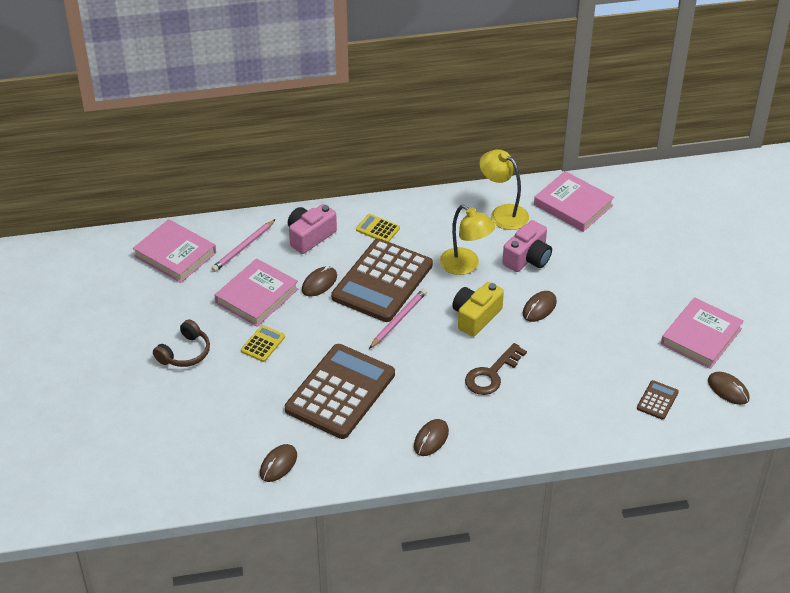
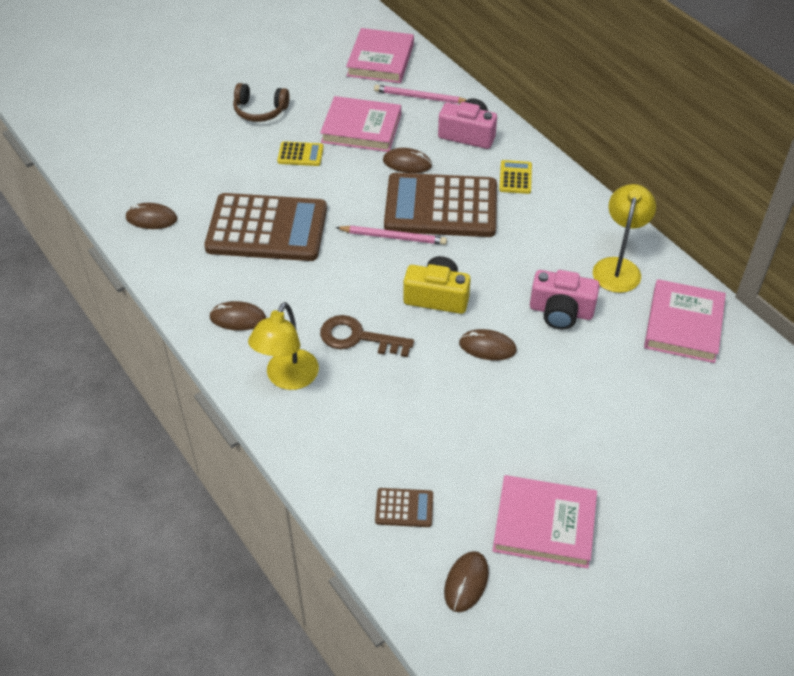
camera: 65 degrees right, 5 degrees up
yellow lamp [440,205,495,275] -> yellow lamp moved to [248,302,319,390]

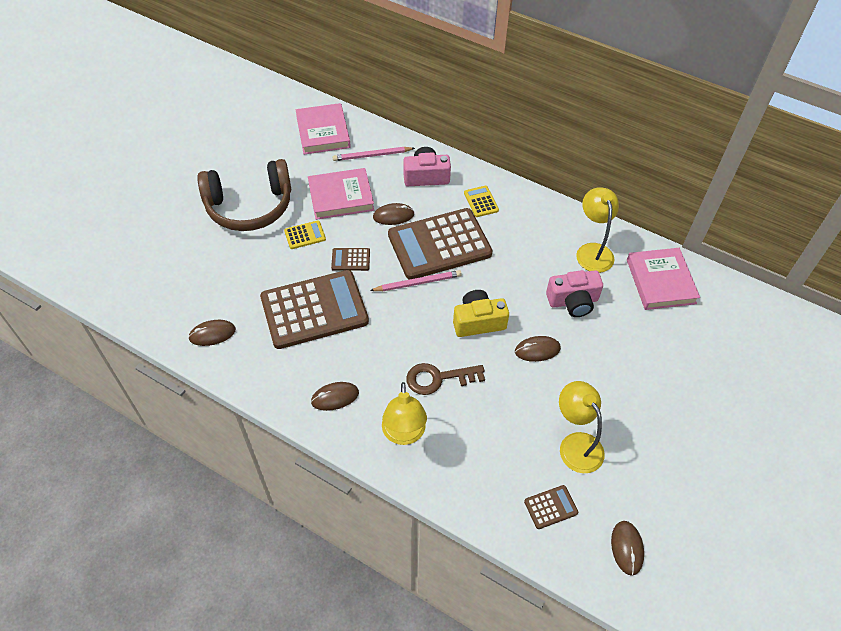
camera: 25 degrees left, 5 degrees up
brown headphones [233,83,290,122] -> brown headphones [197,159,291,231], size x1.91
pink book [492,475,597,568] -> none
none -> brown calculator [331,248,370,271]
none -> yellow lamp [559,381,605,473]

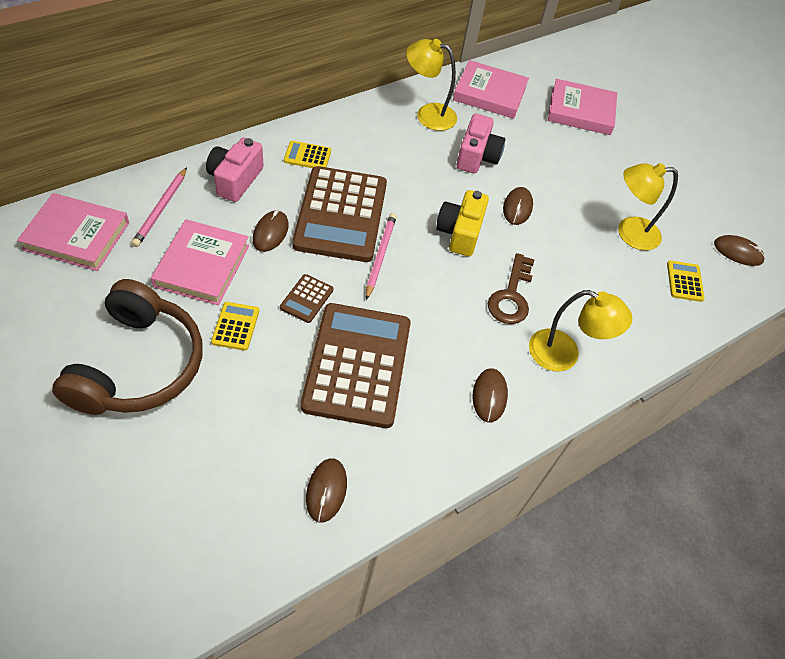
camera: 70 degrees left, 0 degrees up
brown calculator [524,485,578,529] -> yellow calculator [667,260,705,302]
none -> pink book [548,79,617,135]

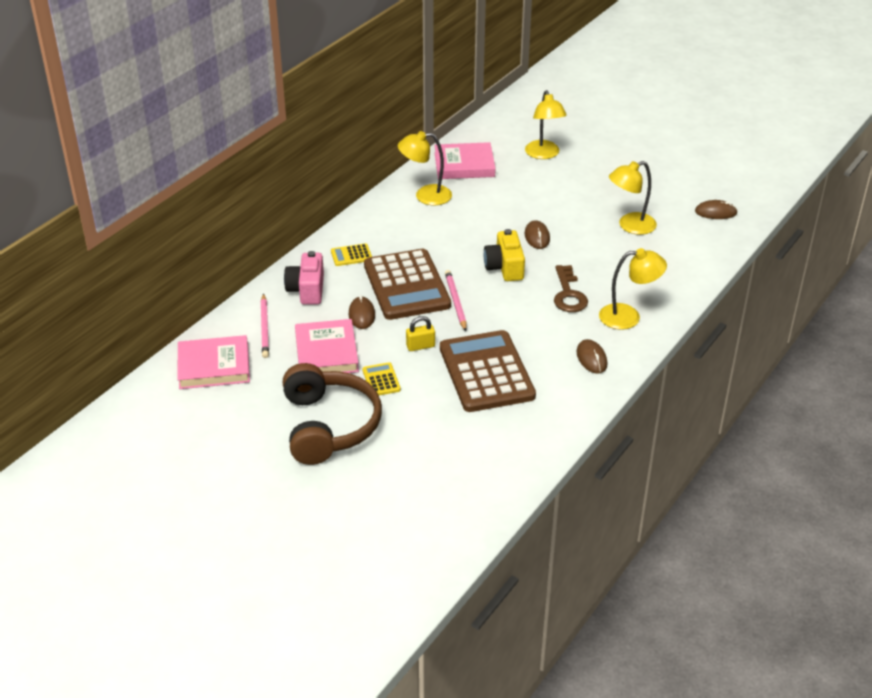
camera: 15 degrees left, 15 degrees down
brown calculator [280,274,333,323] -> yellow padlock [406,316,435,351]
brown mouse [306,458,347,523] -> none
pink camera [457,114,505,174] -> none
pink book [548,79,617,135] -> yellow lamp [525,90,567,159]
yellow calculator [667,260,705,302] -> none

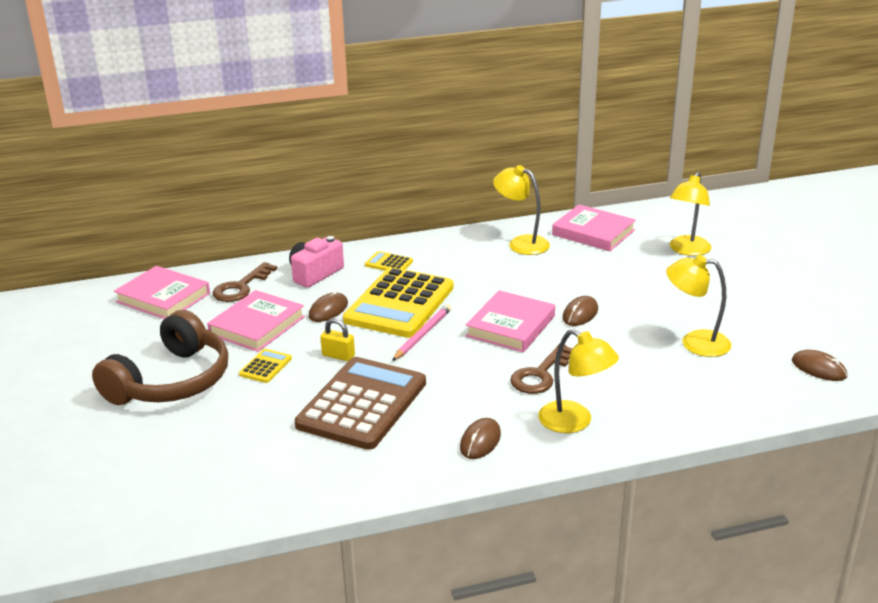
camera: 40 degrees right, 10 degrees down
pink pencil [261,293,269,358] -> brown key [212,262,277,302]
brown calculator [364,249,451,320] -> yellow calculator [343,267,454,338]
yellow camera [484,229,525,281] -> pink book [466,290,555,352]

